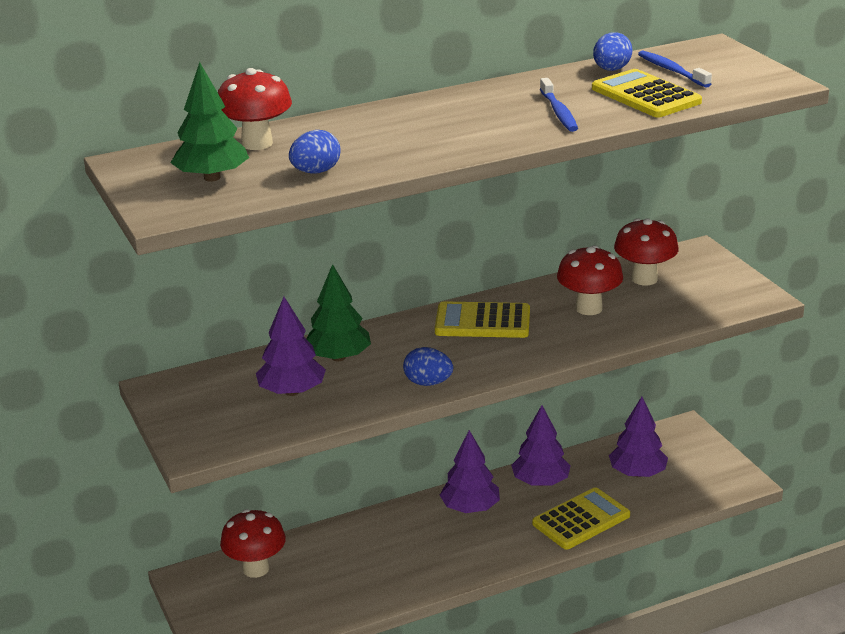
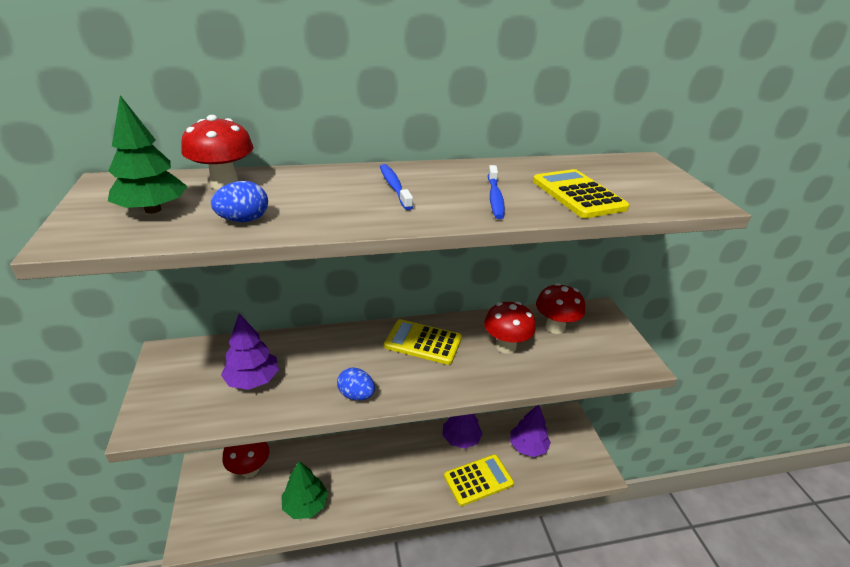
camera: 10 degrees right, 5 degrees up
green tree [306,264,371,361] -> green tree moved to [281,461,328,519]
purple tree [440,430,500,513] -> none
blue egg [593,32,633,71] -> none
blue toothbrush [638,51,712,88] -> blue toothbrush moved to [380,164,413,210]

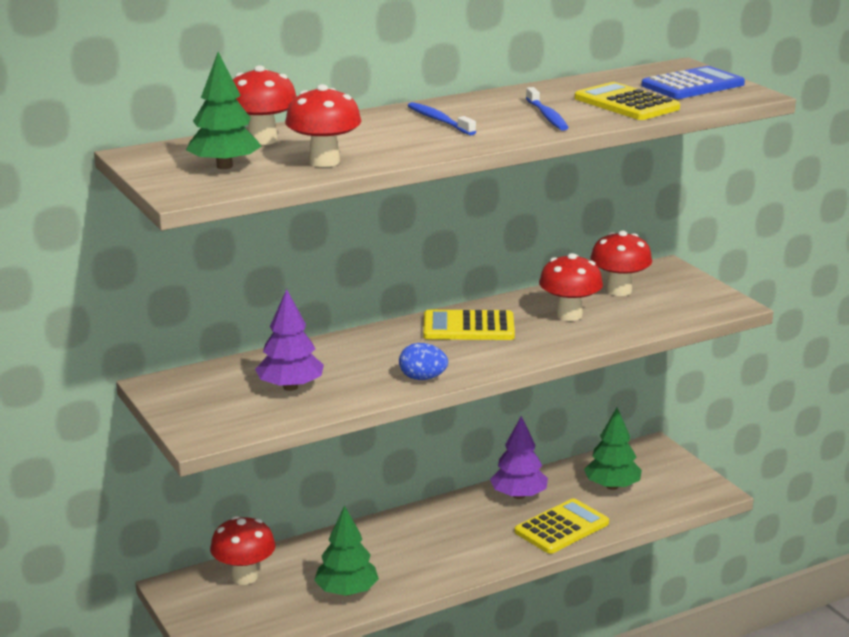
camera: 15 degrees left, 10 degrees down
blue egg [211,181,268,222] -> red mushroom [285,84,361,167]
purple tree [510,405,551,457] -> green tree [584,408,642,490]
none -> blue calculator [642,66,745,99]

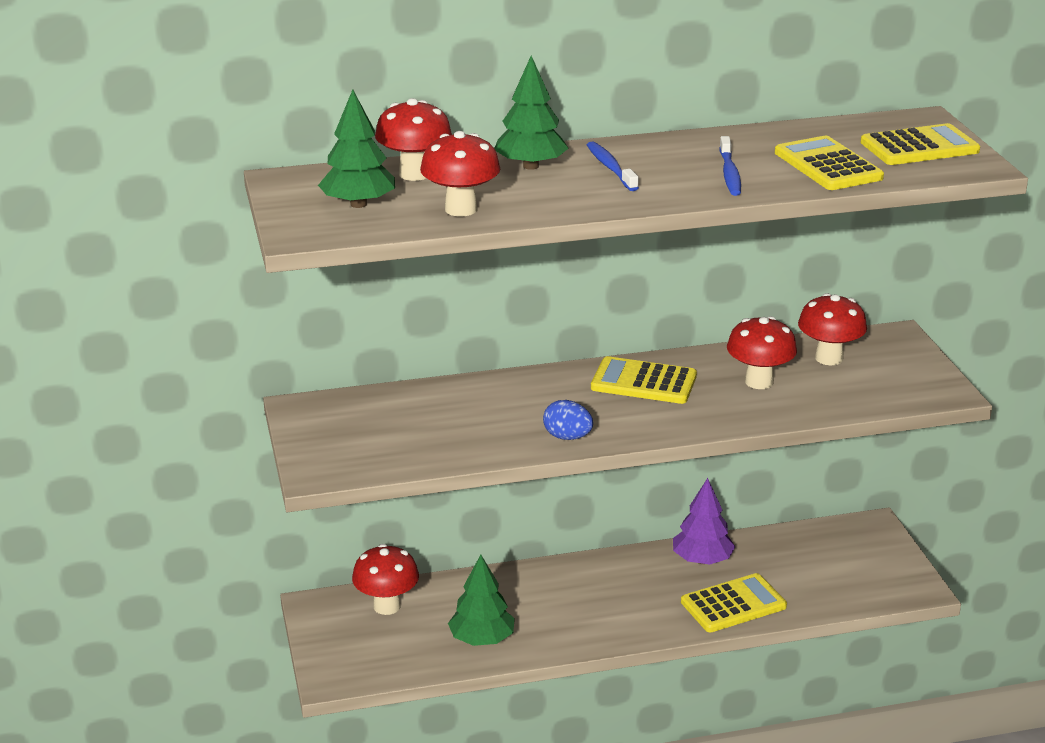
camera: 15 degrees right, 5 degrees up
purple tree [255,289,324,391] -> none
green tree [584,408,642,490] -> green tree moved to [494,56,569,170]
blue calculator [642,66,745,99] -> yellow calculator [861,123,980,165]

